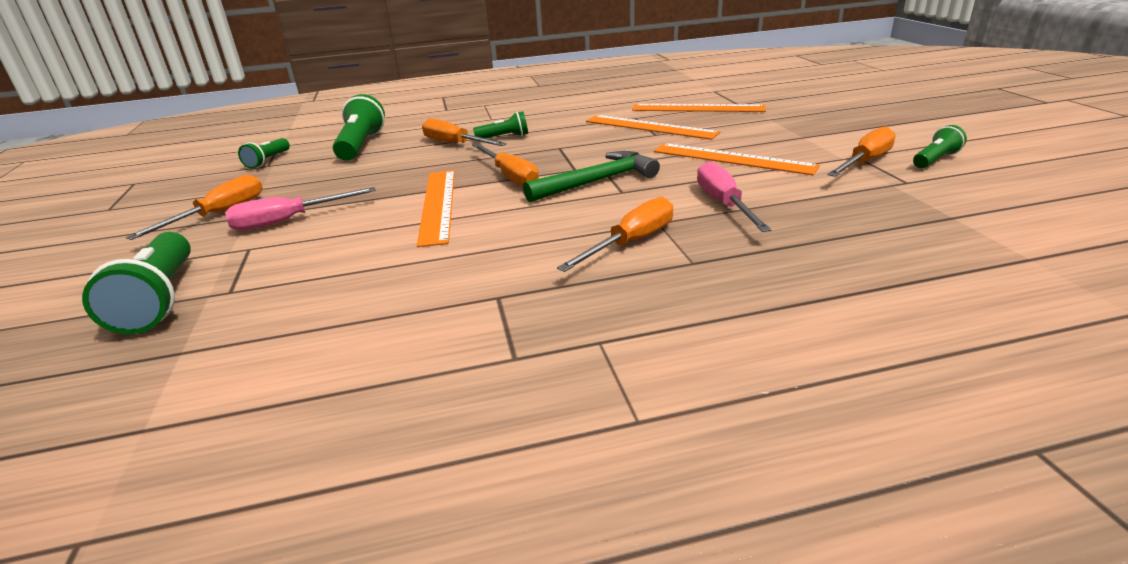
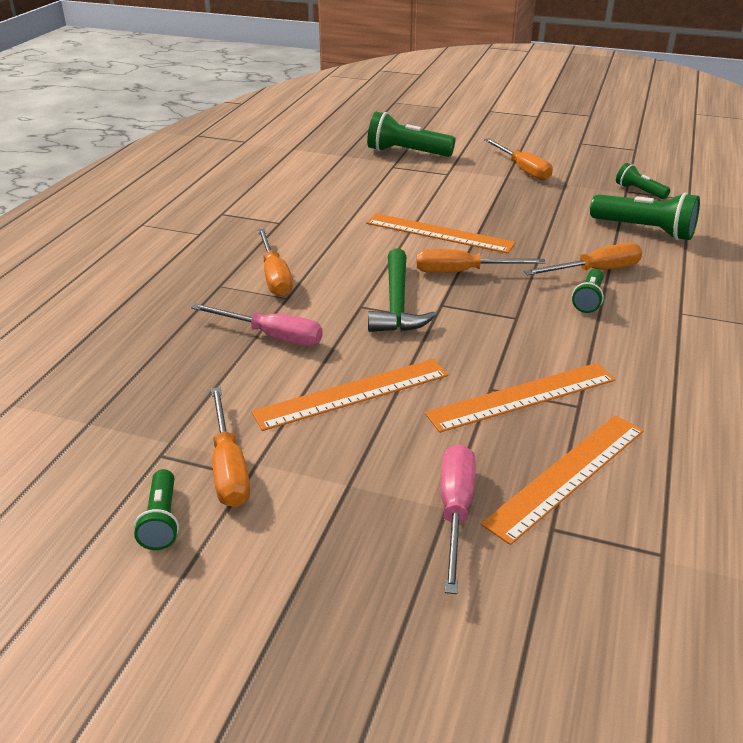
camera: 120 degrees right, 5 degrees up
pink screwdriver [225,187,376,231] -> pink screwdriver moved to [441,444,476,594]

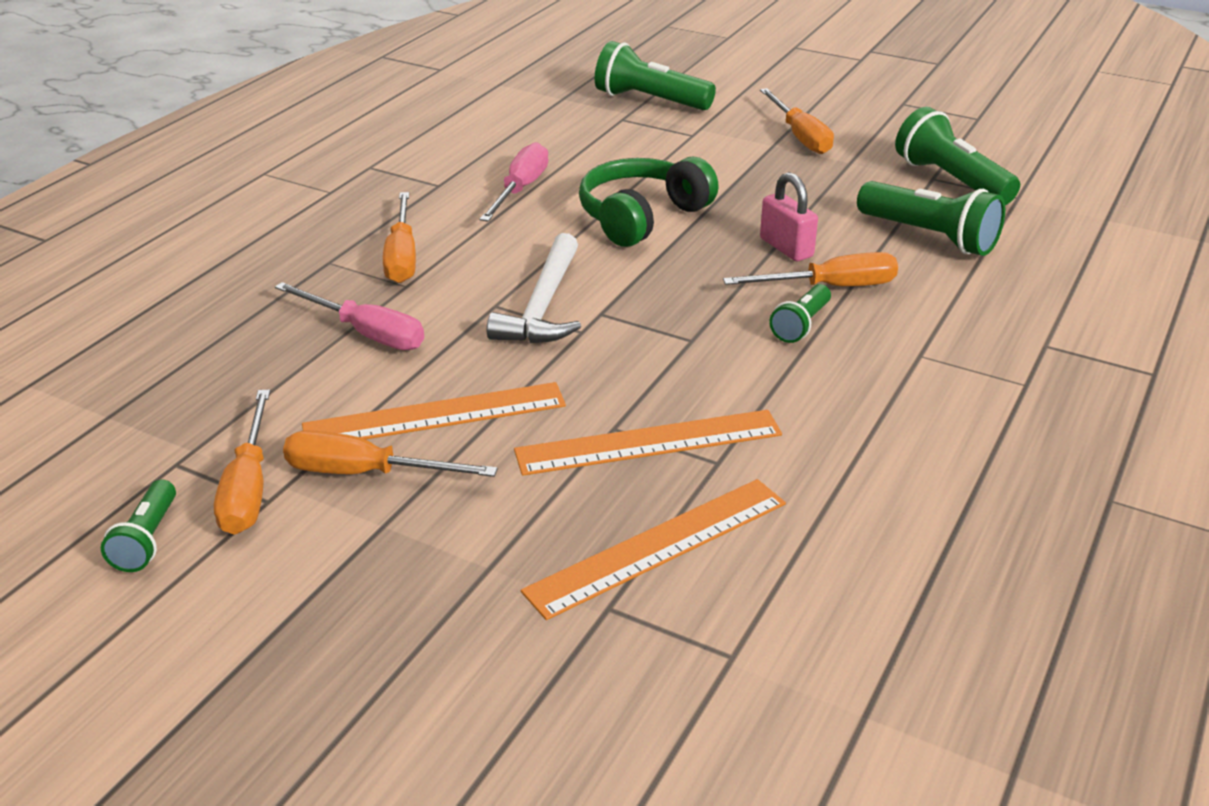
camera: 10 degrees right, 0 degrees up
orange ruler [366,213,516,254] -> green headphones [579,157,719,247]
green hammer [368,248,436,332] -> white hammer [487,233,581,343]
orange screwdriver [416,249,546,273] -> orange screwdriver moved to [283,430,498,477]
pink screwdriver [441,444,476,594] -> pink screwdriver moved to [480,142,548,222]
green flashlight [616,163,670,199] -> green flashlight [895,107,1020,205], size x1.76
none -> pink padlock [760,172,818,261]

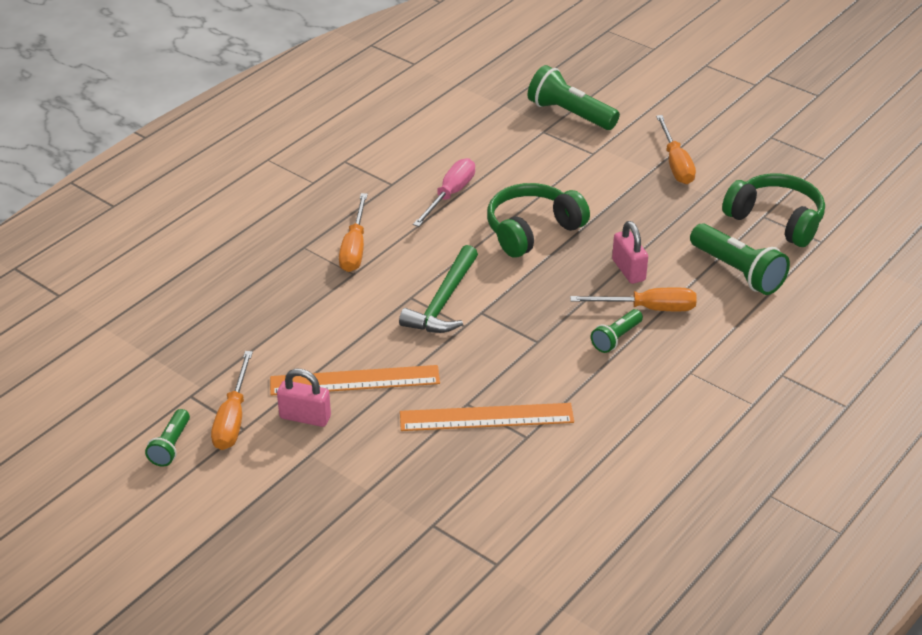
camera: 10 degrees right, 5 degrees up
pink screwdriver [275,282,424,350] -> none
orange screwdriver [283,430,498,477] -> pink padlock [277,369,331,427]
white hammer [487,233,581,343] -> green hammer [399,245,478,333]
orange ruler [521,479,786,620] -> none
green flashlight [895,107,1020,205] -> green headphones [722,174,825,247]

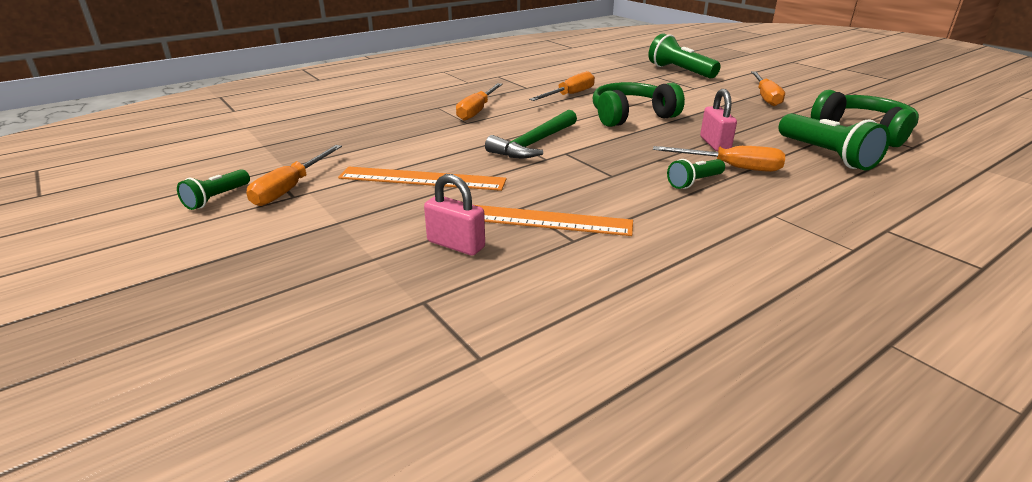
camera: 15 degrees right, 10 degrees down
pink padlock [277,369,331,427] -> pink padlock moved to [424,174,485,256]
pink screwdriver [413,158,475,227] -> orange screwdriver [529,71,595,101]

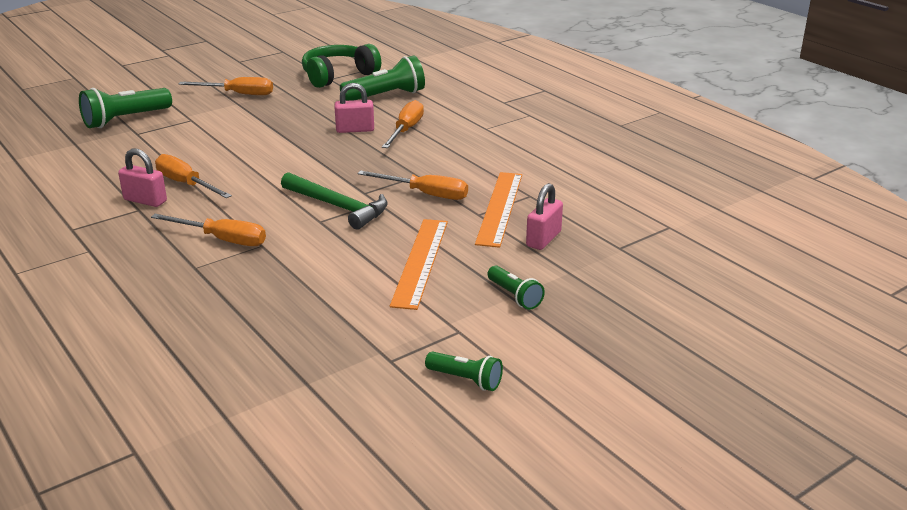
camera: 90 degrees left, 0 degrees up
orange screwdriver [246,145,342,206] -> orange screwdriver moved to [357,170,468,200]
green headphones [593,82,685,127] -> none
green flashlight [667,159,725,189] -> green flashlight moved to [488,266,545,310]
none -> pink padlock [118,148,167,207]

